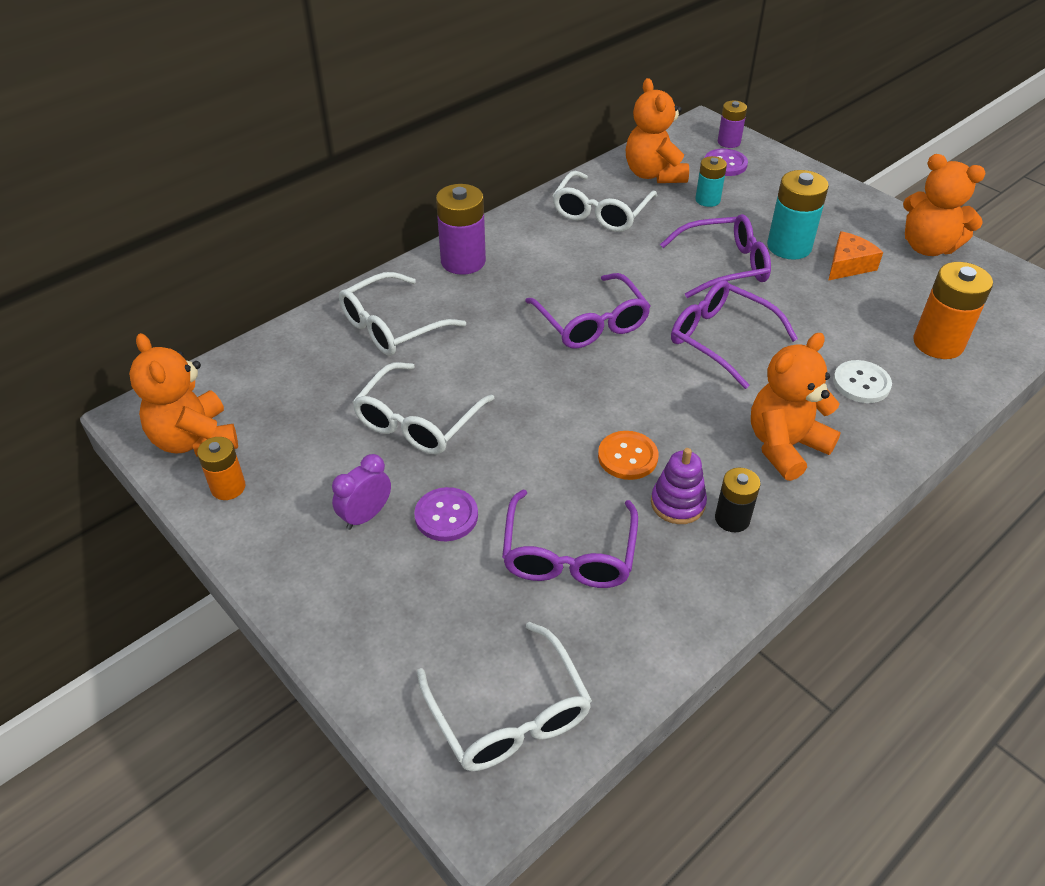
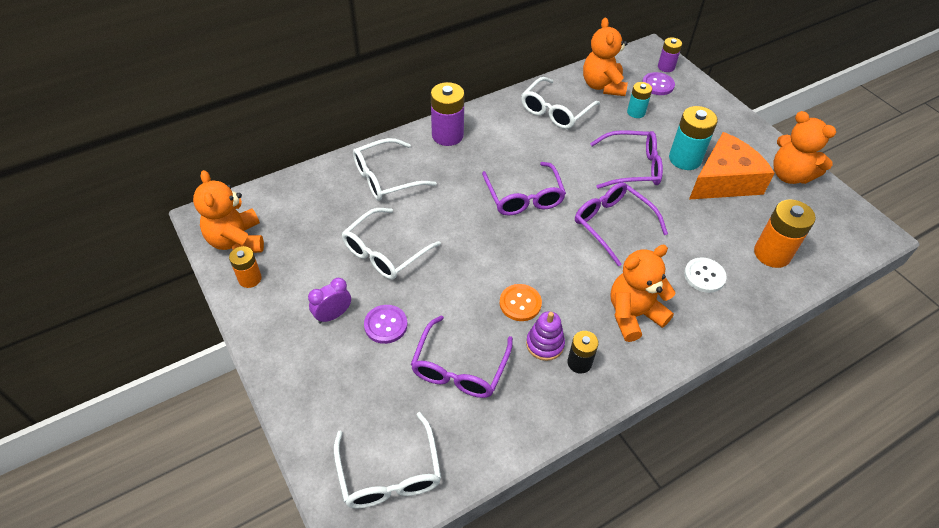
camera: 10 degrees right, 5 degrees up
orange cheese [828,231,883,281] -> orange cheese [689,132,775,200], size x1.87

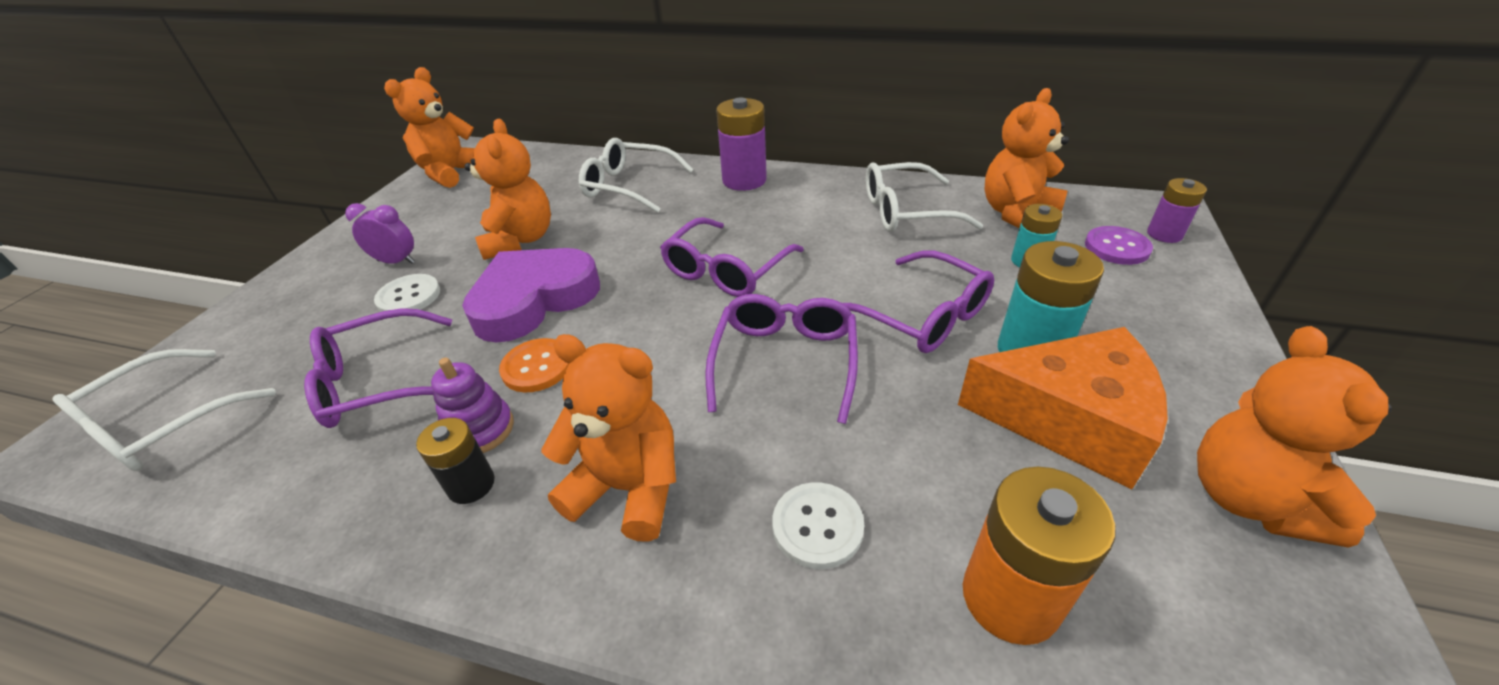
camera: 50 degrees right, 10 degrees down
orange battery [229,246,262,288] -> none
white glasses [342,208,441,279] -> orange teddy bear [464,119,551,260]
purple button [364,305,408,344] -> white button [374,274,440,312]
none -> purple heart [462,248,600,343]

